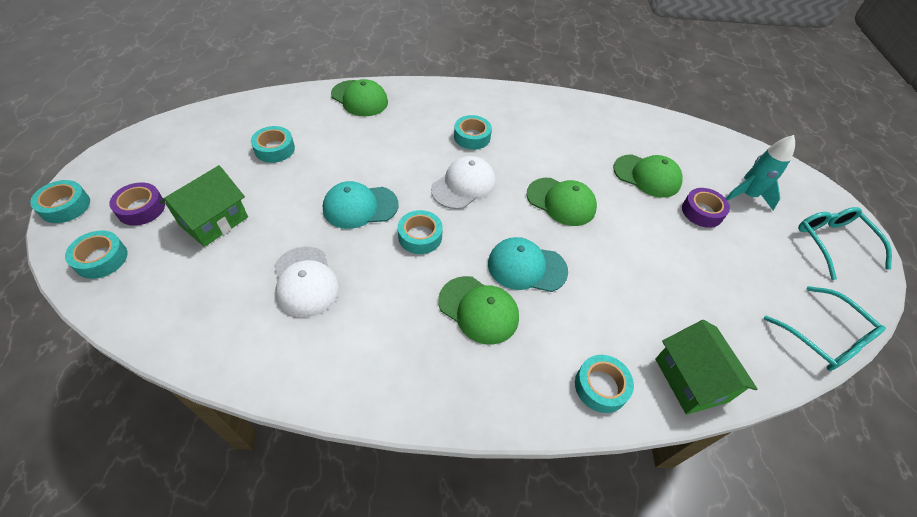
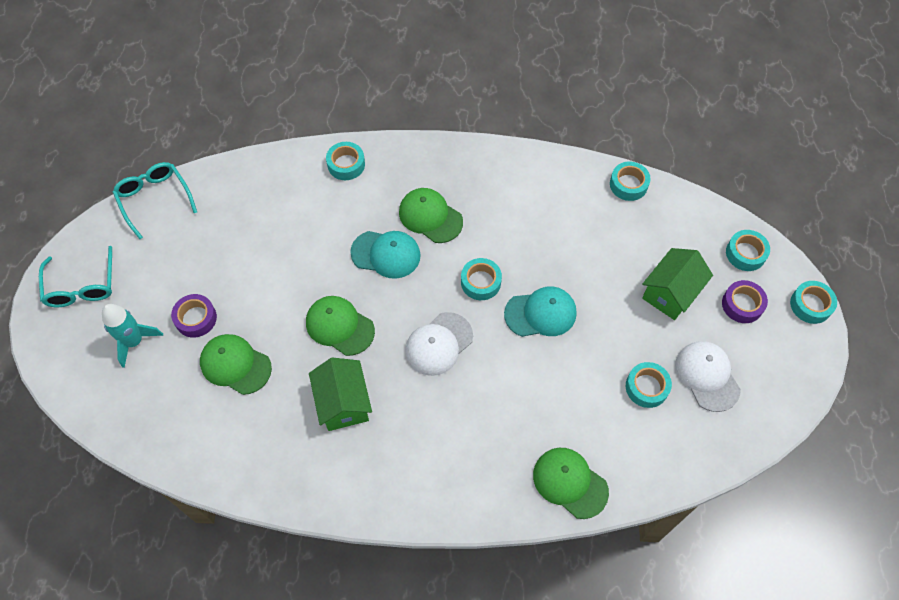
camera: 175 degrees left, 10 degrees up
white cap [274,246,340,318] -> white cap moved to [675,341,741,412]
turquoise tape [454,115,492,150] -> turquoise tape moved to [610,162,651,201]
green house [655,320,758,415] -> green house moved to [309,357,372,431]

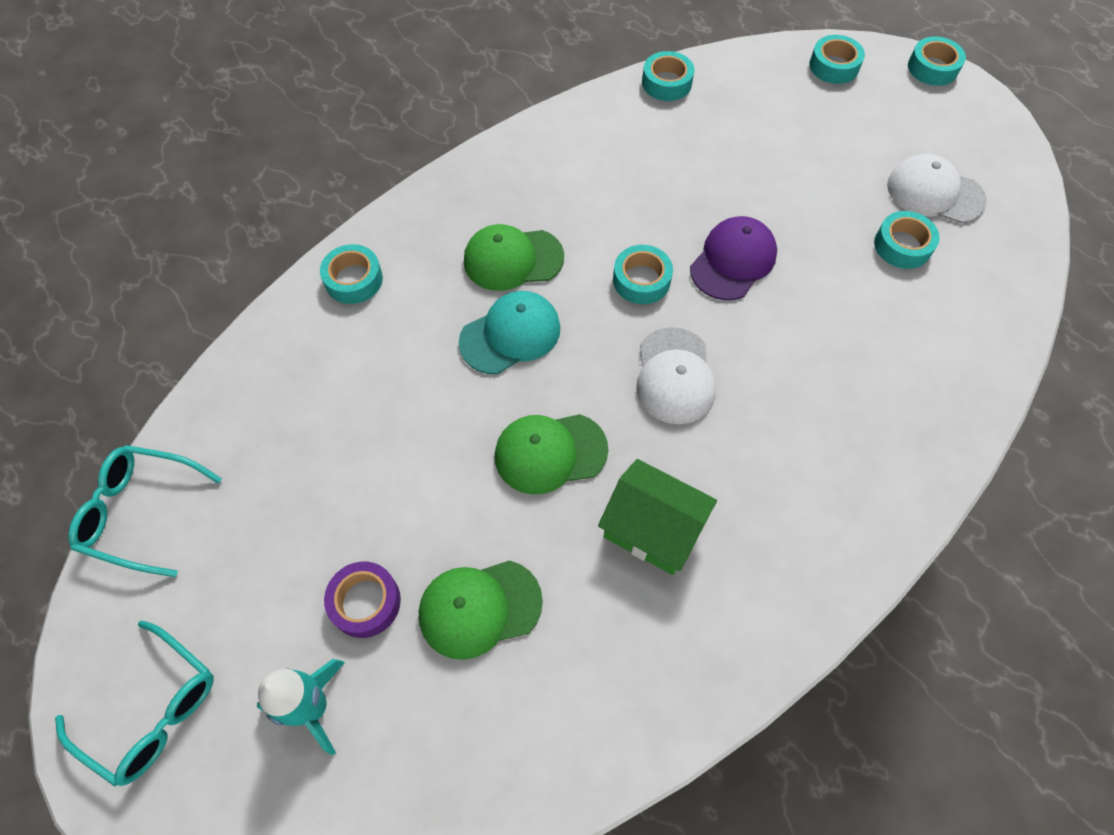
camera: 45 degrees left, 0 degrees up
turquoise cap [504,286,577,337] -> purple cap [690,216,777,300]
green cap [533,448,609,519] -> none
green house [642,248,713,320] -> none
purple tape [722,280,768,323] -> none

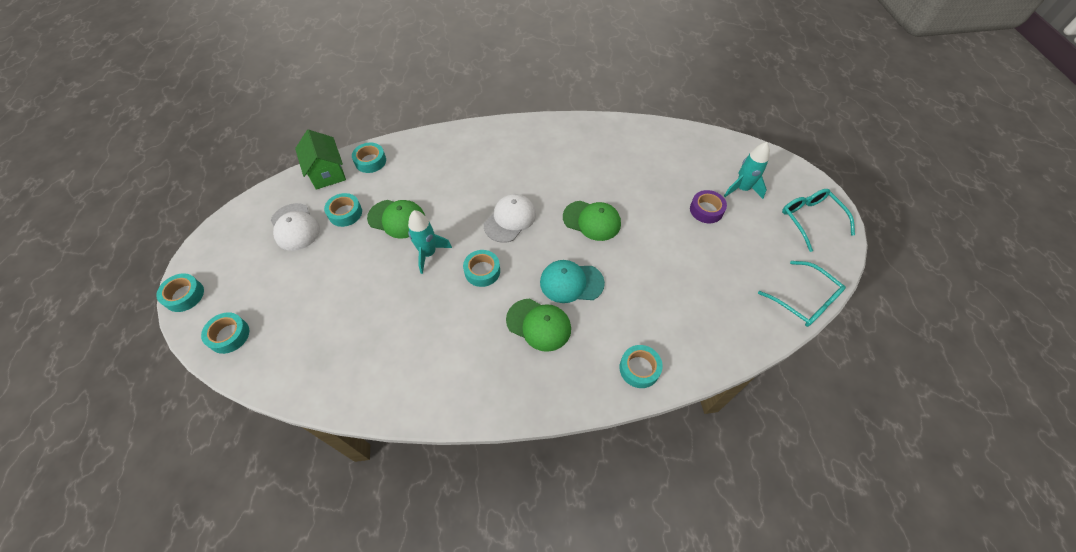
camera: 145 degrees left, 5 degrees down
green cap [419,560,543,660] -> green cap moved to [367,200,425,239]
green house [598,459,717,575] -> green house moved to [295,130,346,190]
turquoise tape [642,51,695,101] -> turquoise tape moved to [352,143,386,173]
purple cap [690,216,777,300] -> turquoise rocket [408,210,452,274]

